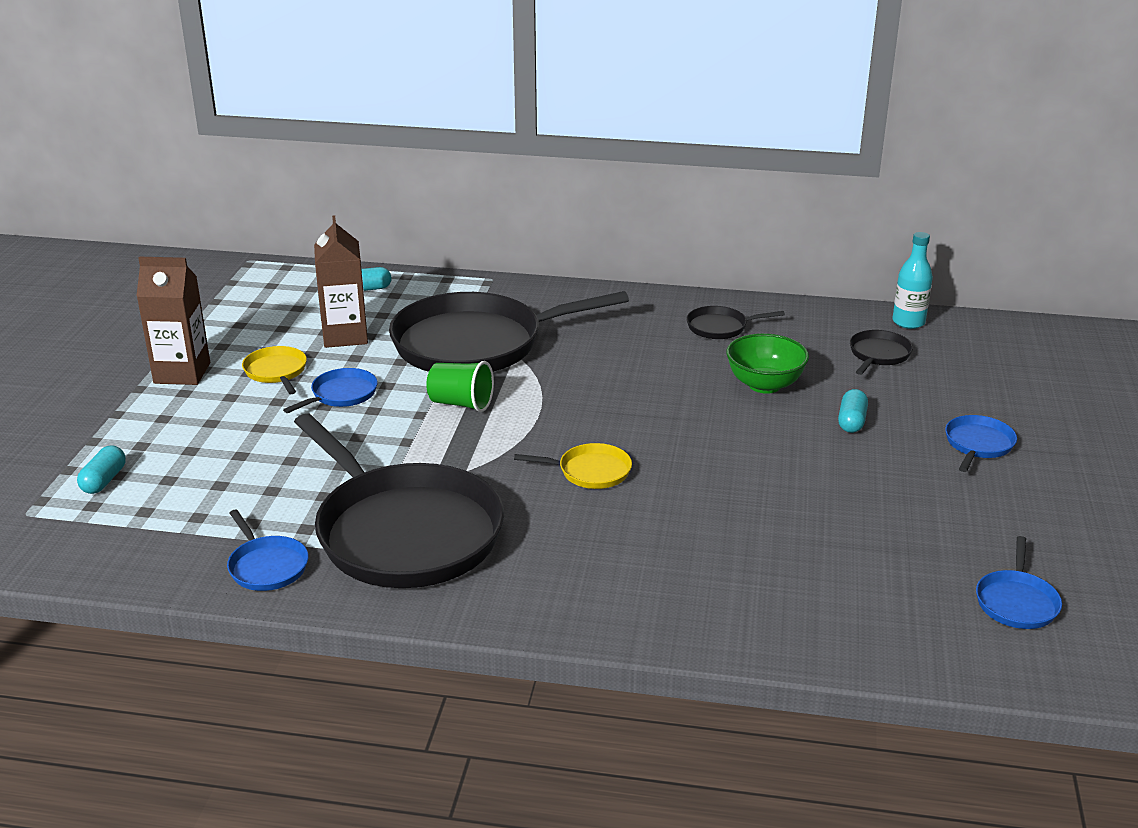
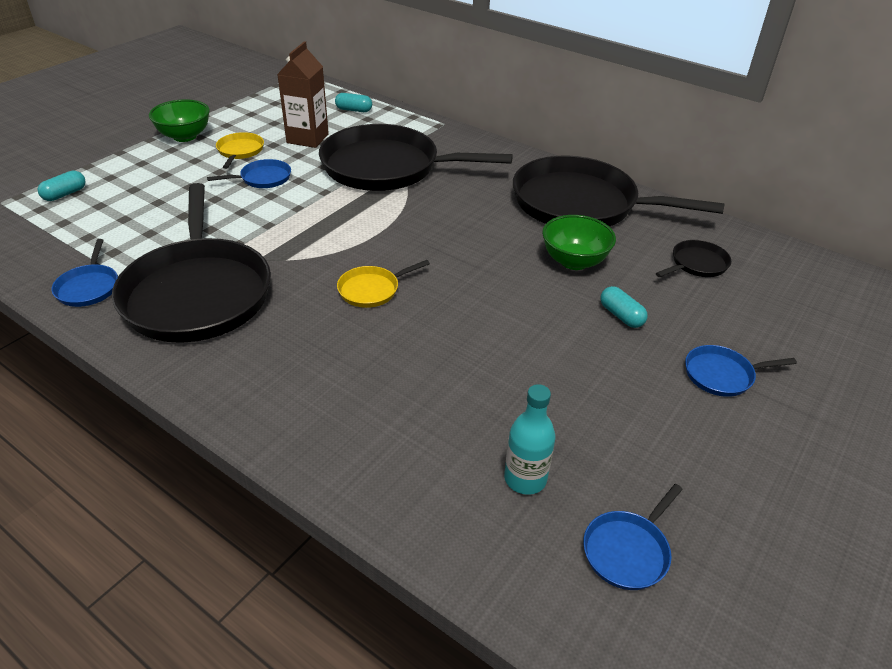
camera: 25 degrees right, 10 degrees up
brown carton [136,257,210,385] -> green bowl [149,99,210,142]
green cup [426,361,494,412] -> none
yellow pan [514,443,632,489] -> yellow pan turned 120 degrees clockwise [337,260,430,308]
black pan [686,306,785,339] -> black pan [513,155,725,227], size x2.41
turquoise capsule [838,389,868,433] -> turquoise capsule turned 75 degrees counterclockwise [600,286,648,328]
turquoise bottle [892,232,933,329] -> turquoise bottle moved to [504,384,555,495]
blue pan [945,415,1017,472] -> blue pan turned 150 degrees counterclockwise [685,345,797,397]

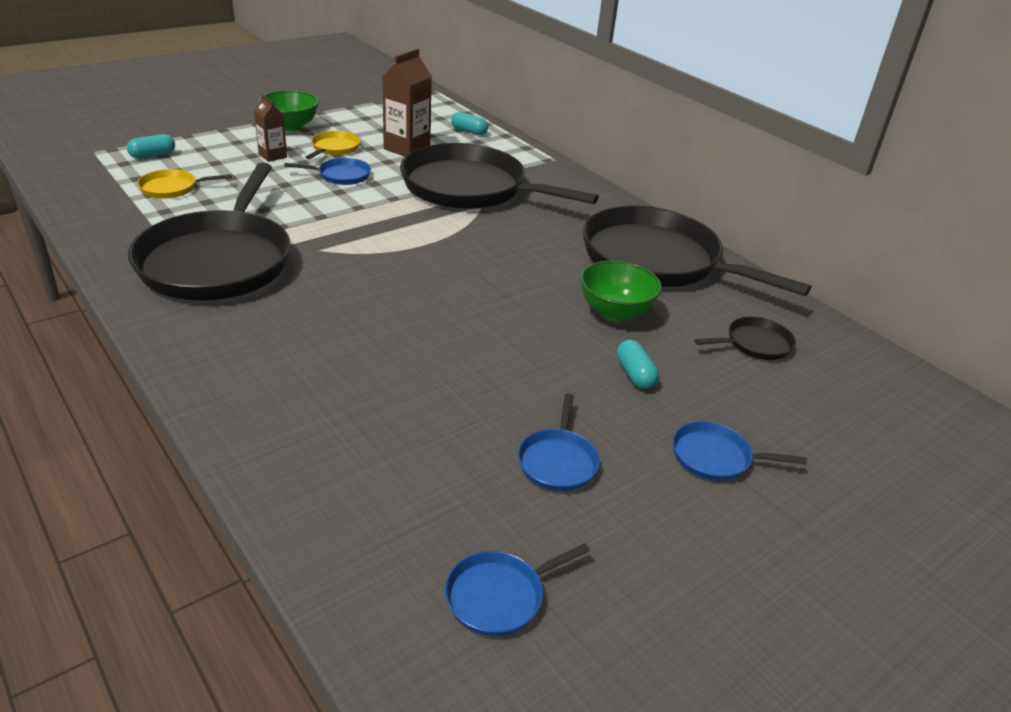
camera: 15 degrees right, 5 degrees down
blue pan [51,239,118,307] -> blue pan moved to [518,393,600,491]
yellow pan [337,260,430,308] -> yellow pan moved to [137,169,232,199]
turquoise bottle [504,384,555,495] -> none
none -> brown carton [254,95,287,162]

